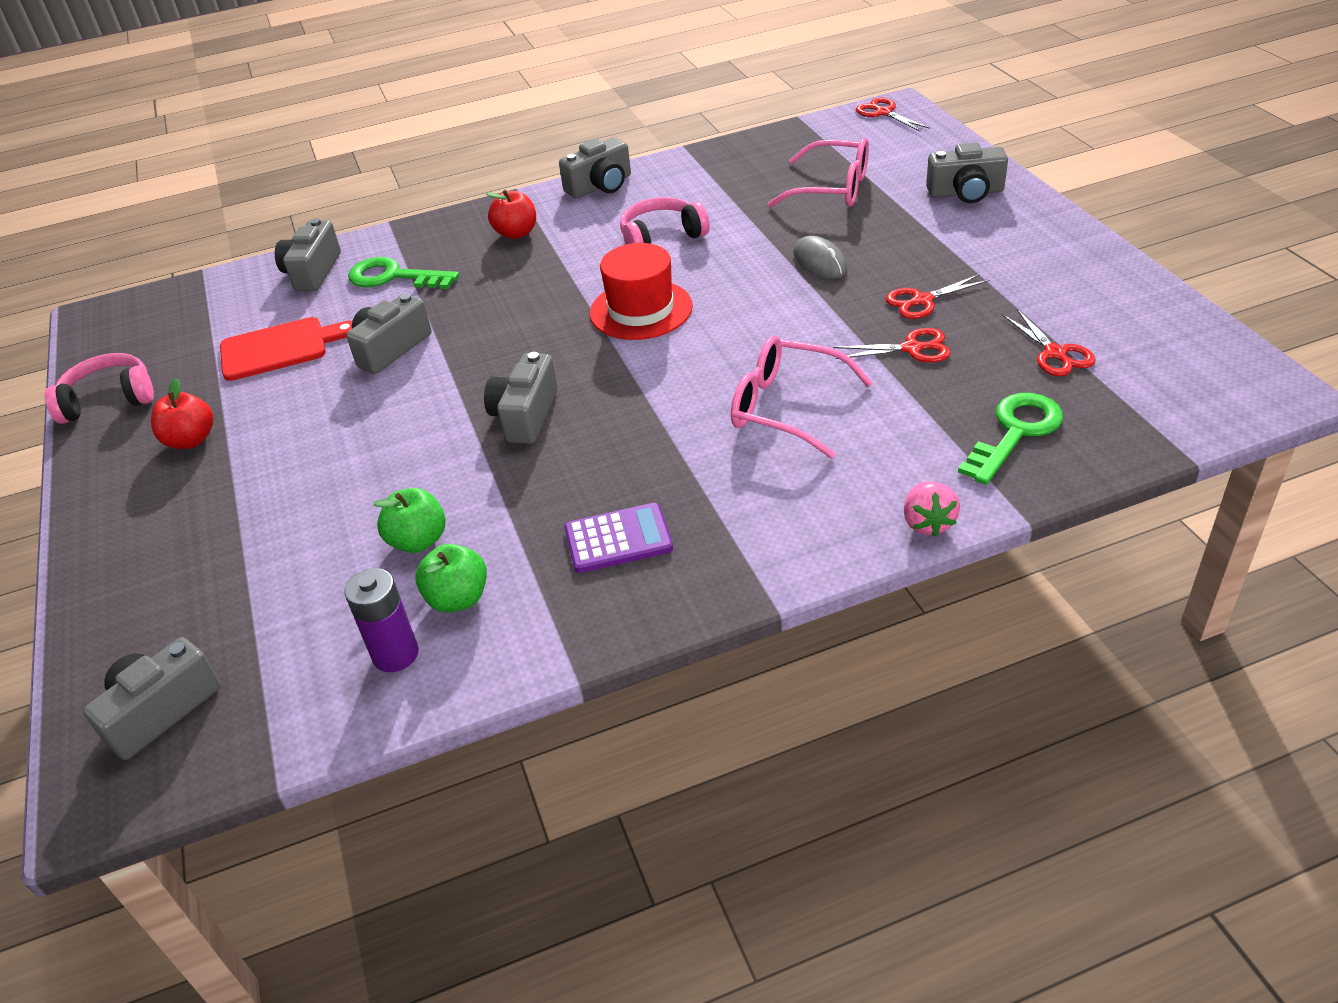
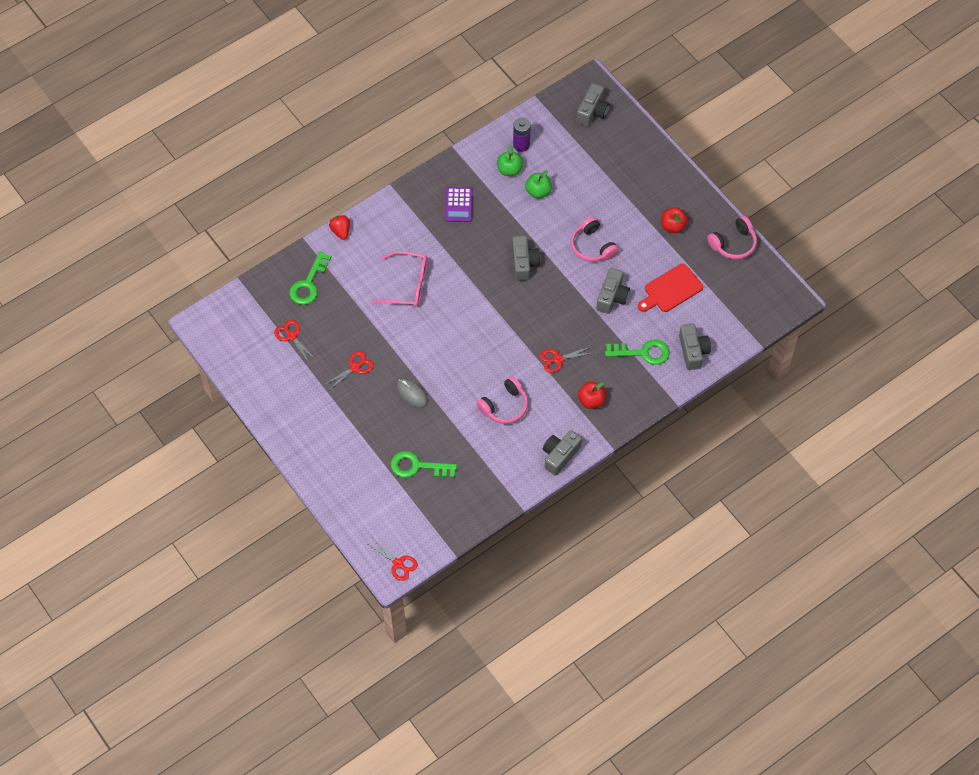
camera: 160 degrees right, 20 degrees up
purple calculator [564,503,673,573] -> purple calculator turned 60 degrees counterclockwise [445,187,473,222]
red hat [590,243,693,340] -> none
pink glasses [768,138,869,207] -> green key [391,451,457,478]
red scissors [833,328,951,362] -> red scissors moved to [540,346,592,373]
pink strawberry [904,481,960,537] -> red strawberry [329,215,350,240]
grey camera [926,143,1008,203] -> none
none -> pink headphones [571,217,619,262]

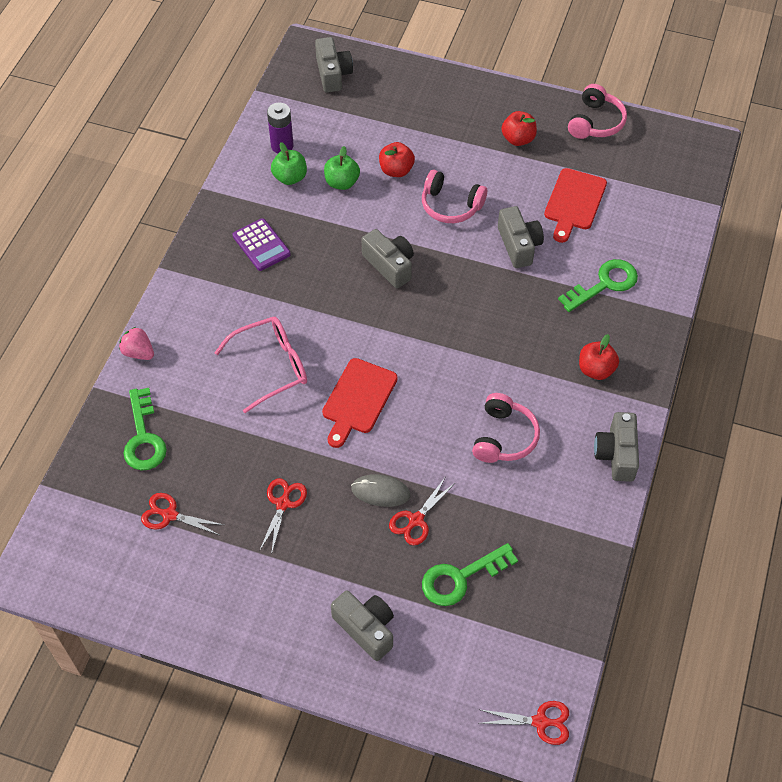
camera: 35 degrees left, 5 degrees down
red strawberry [329,215,350,240] -> pink strawberry [119,327,154,360]
red scissors [540,346,592,373] -> red scissors moved to [389,478,455,545]
grey camera [679,323,711,370] -> grey camera moved to [331,590,394,661]
none -> red cutting board [322,358,398,448]
none -> red apple [379,142,415,177]

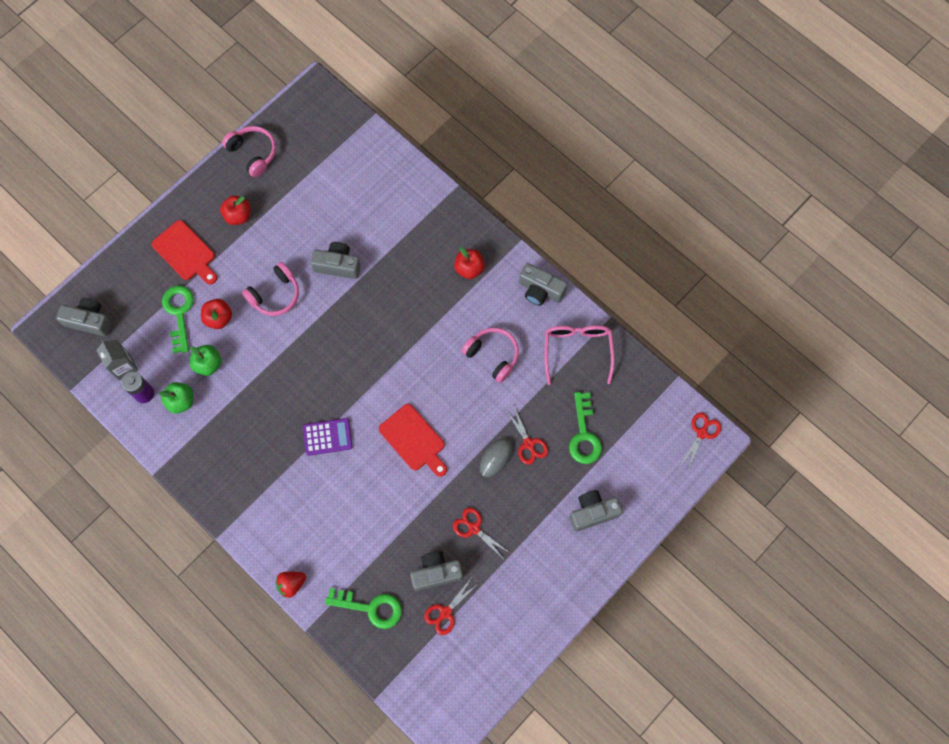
camera: 65 degrees left, 15 degrees up
pink strawberry [119,327,154,360] -> red strawberry [276,571,306,598]
pink glasses [214,317,307,413] -> pink glasses moved to [545,326,615,385]
purple calculator [233,218,291,271] -> purple calculator moved to [303,418,353,456]
grey camera [361,229,414,288] -> grey camera moved to [410,551,463,591]
red cutting board [544,168,607,243] -> red cutting board moved to [152,220,217,285]
green key [558,259,638,312] -> green key moved to [162,286,194,353]
none -> grey carton [96,340,138,380]

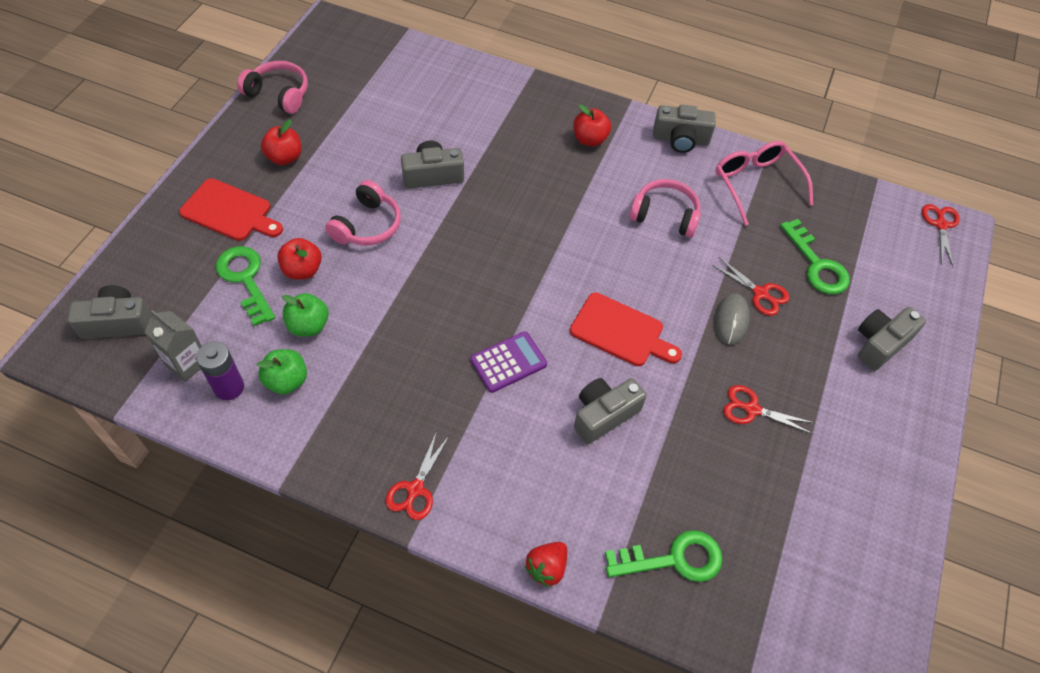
camera: 25 degrees left, 15 degrees down
grey camera [410,551,463,591] -> grey camera moved to [574,378,647,444]
red scissors [424,576,478,635] -> red scissors moved to [386,431,449,520]

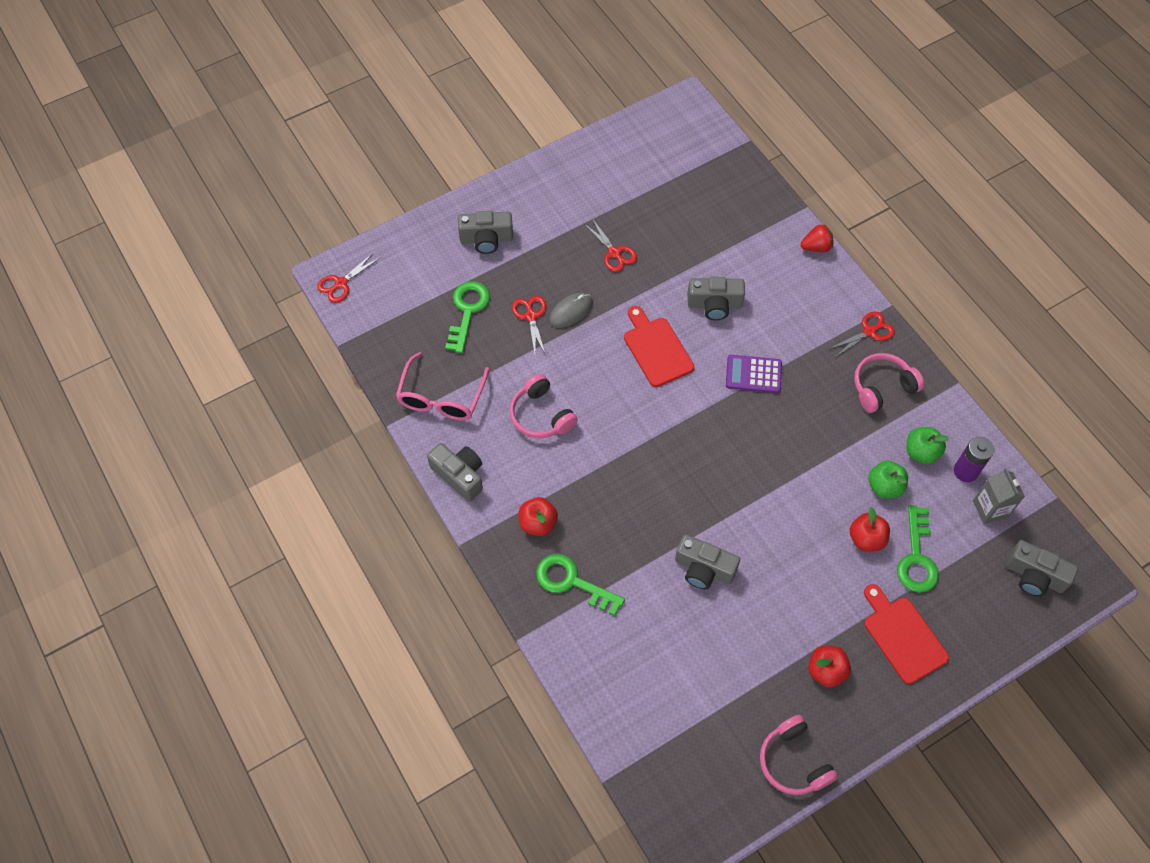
camera: 140 degrees left, 5 degrees up
pink headphones [325,180,401,246] -> pink headphones moved to [854,353,924,413]
green key [605,530,723,582] -> green key moved to [536,554,625,616]

